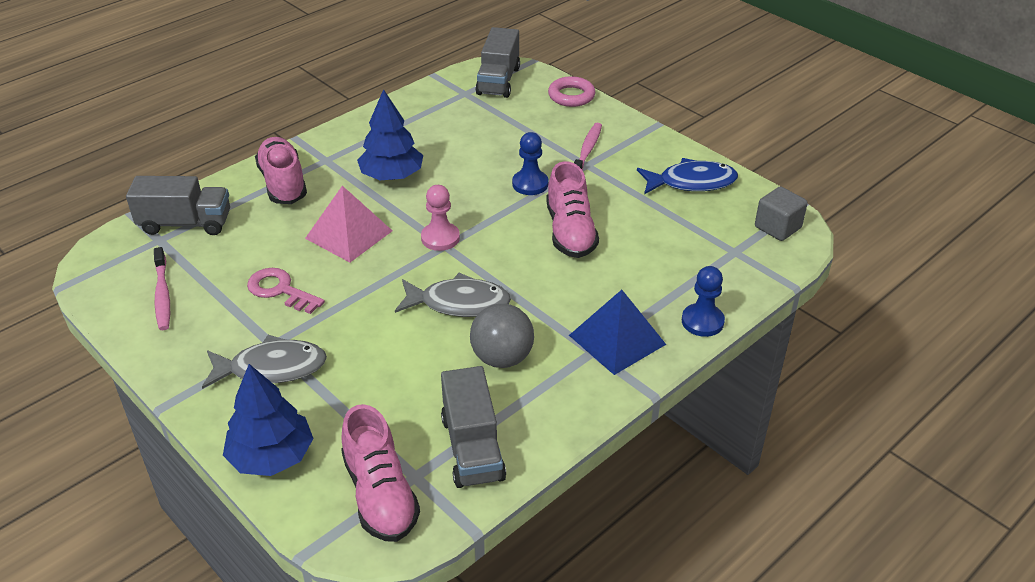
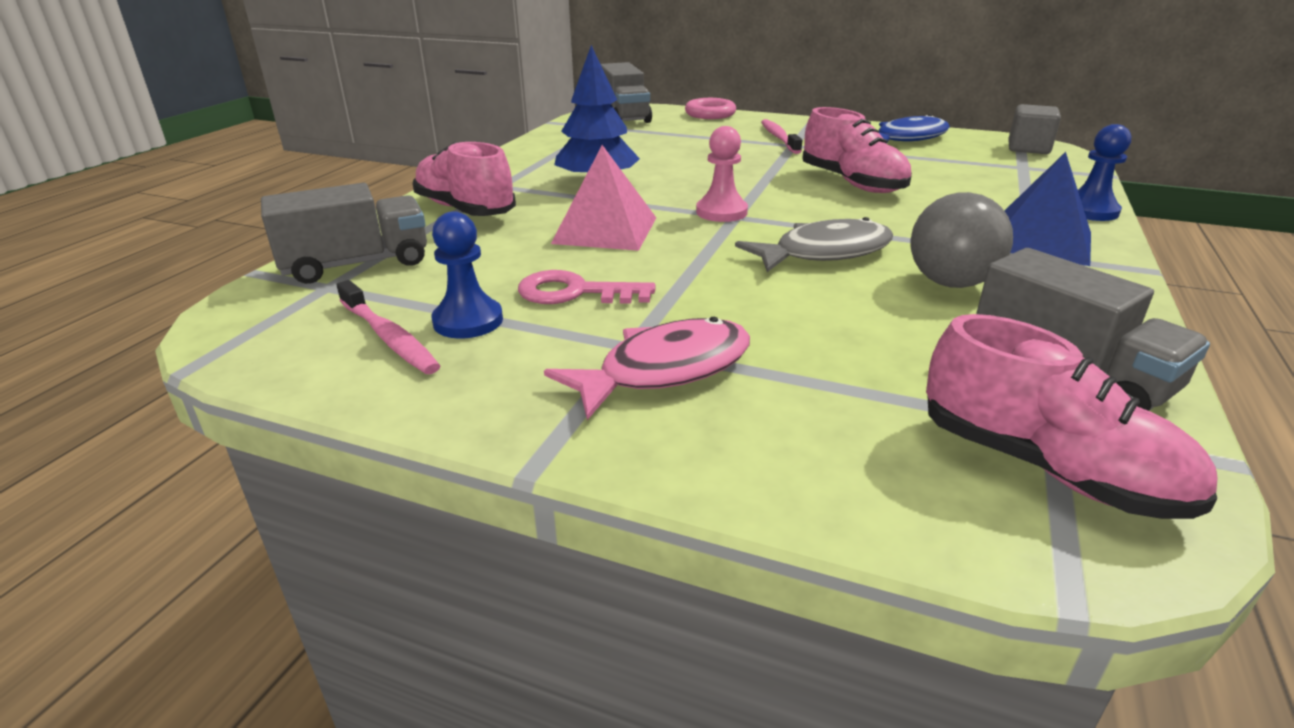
camera: 25 degrees left, 10 degrees down
grey fish [202,335,327,389] -> pink fish [544,317,750,420]
blue tree [223,364,314,476] -> none
blue pawn [512,132,549,195] -> blue pawn moved to [432,211,503,339]

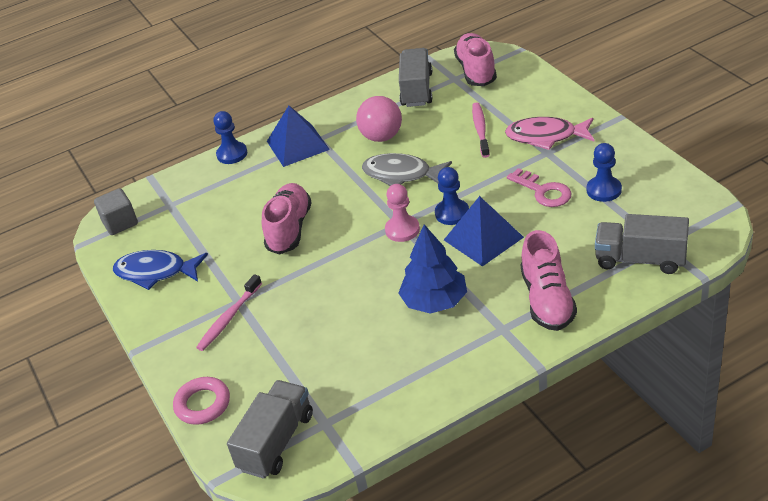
camera: 135 degrees left, 10 degrees up
pink toothbrush [337,280,440,374] -> pink toothbrush moved to [472,102,490,158]
pink pyramid [551,145,656,251] -> blue pyramid [444,196,524,267]
grey ball [910,192,1013,288] -> pink ball [356,96,402,142]
none -> blue pawn [435,167,469,225]

